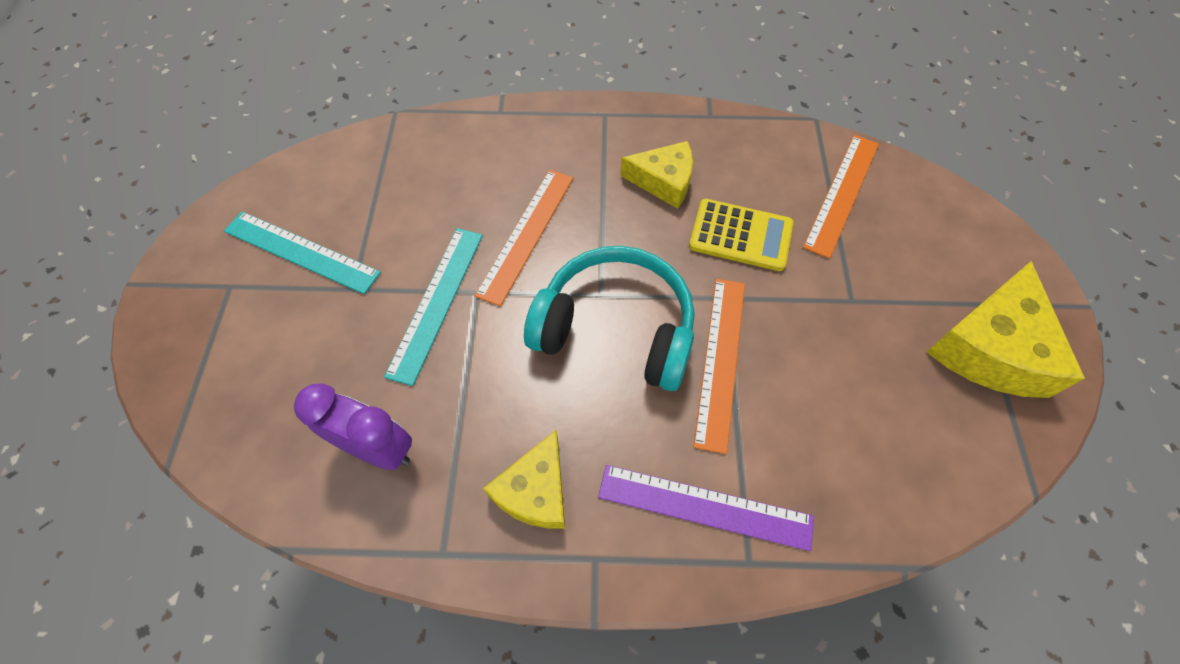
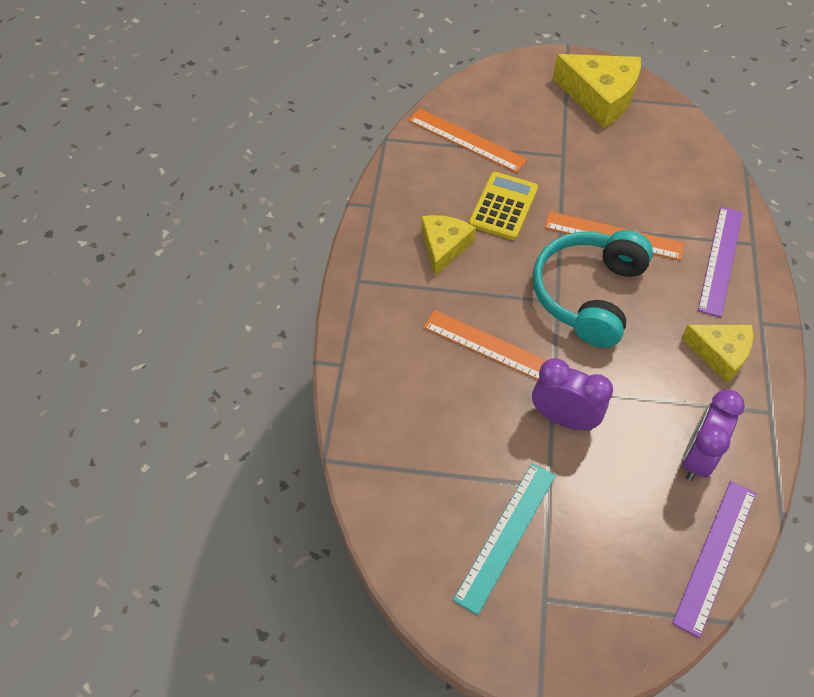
camera: 85 degrees left, 5 degrees down
turquoise ruler [384,228,483,386] -> purple clock [532,358,613,430]
none -> purple ruler [672,481,756,638]

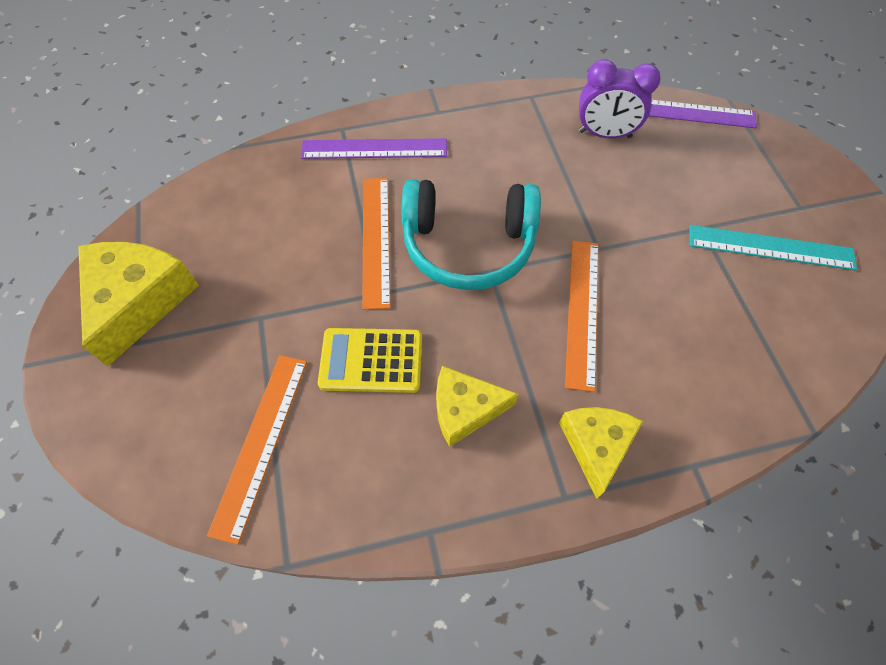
camera: 110 degrees left, 5 degrees up
purple clock [532,358,613,430] -> none
yellow cheese [681,325,753,383] -> yellow cheese moved to [559,407,643,499]

